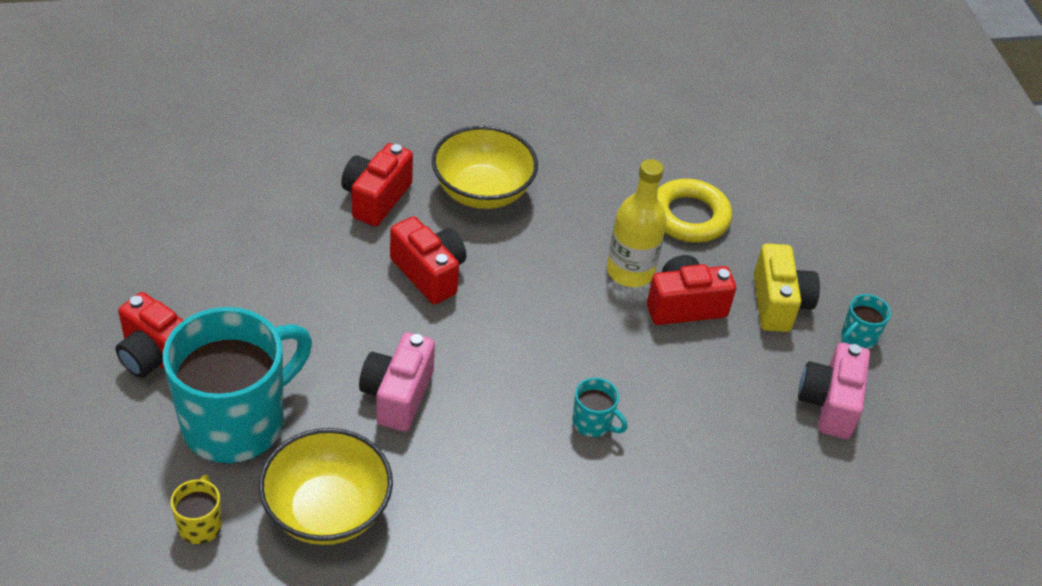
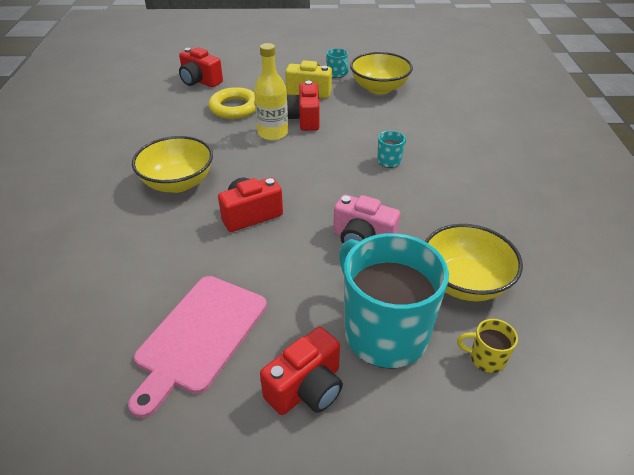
camera: 75 degrees left, 5 degrees down
red camera [341,143,413,226] -> red camera moved to [179,47,223,87]
pink camera [798,342,870,439] -> yellow bowl [350,52,413,94]
none -> pink cutting board [128,276,267,418]

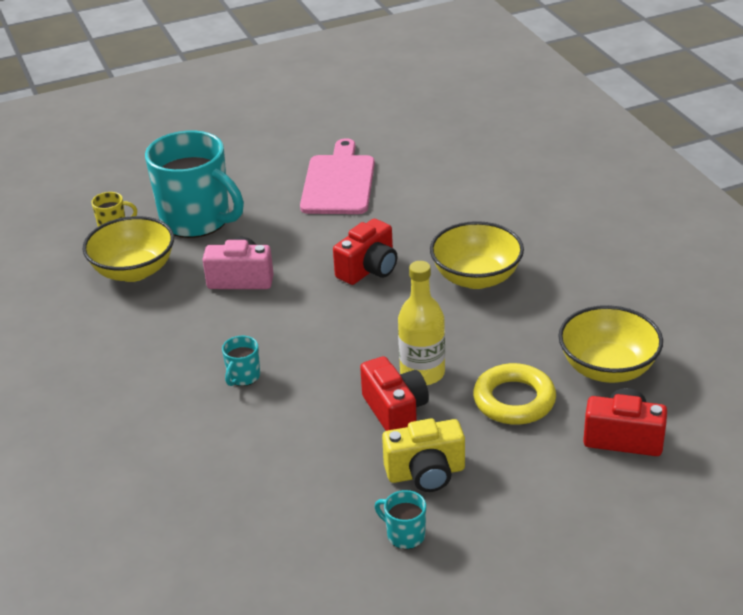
camera: 160 degrees right, 5 degrees down
red camera [260,327,343,415] -> none
yellow bowl [350,52,413,94] -> yellow bowl moved to [558,305,663,383]

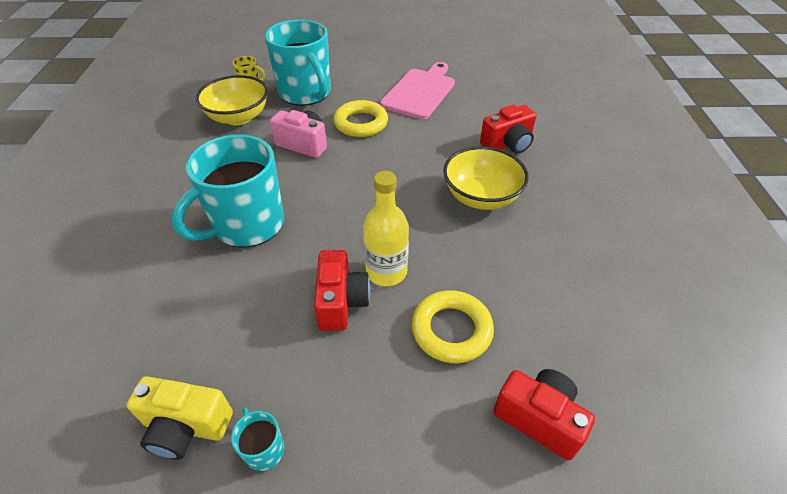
camera: 20 degrees right, 10 degrees up
turquoise mug [222,336,260,386] -> turquoise mug [171,135,284,248], size x2.49
red camera [333,219,397,285] -> red camera moved to [480,105,536,154]
yellow camera [382,419,465,492] -> yellow camera moved to [126,376,233,460]
yellow bowl [558,305,663,383] -> none
none -> yellow ring [333,100,388,137]

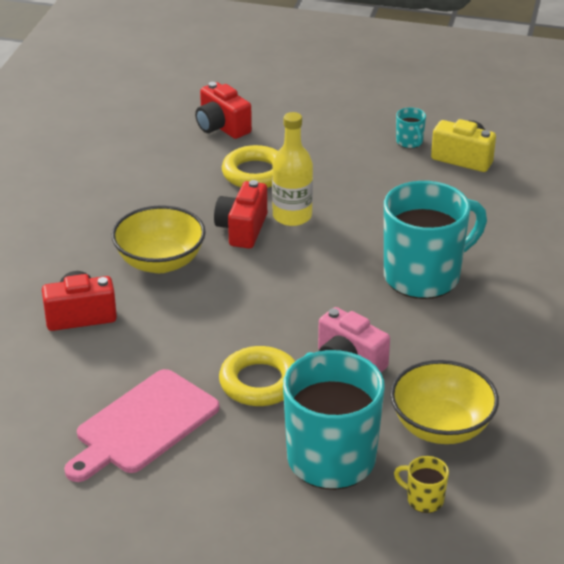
camera: 165 degrees left, 10 degrees down
red camera [314,250,370,331] -> red camera moved to [214,180,267,249]

